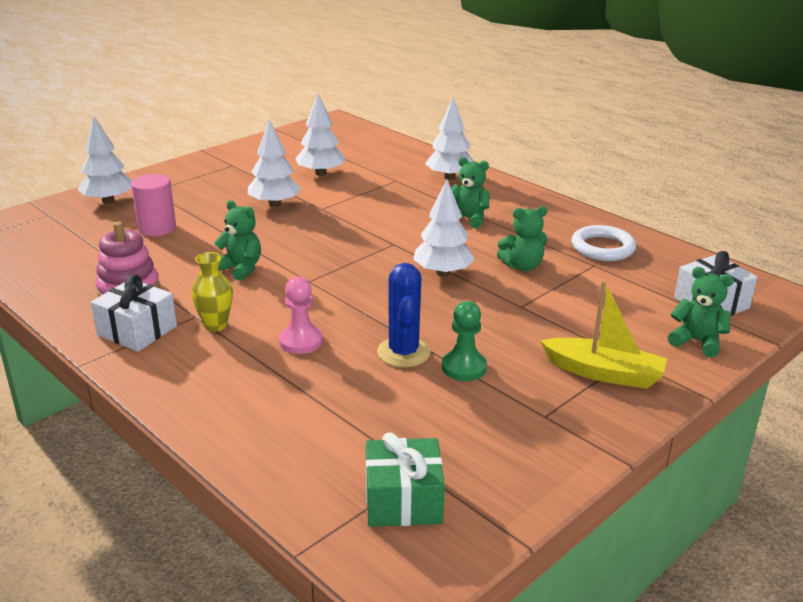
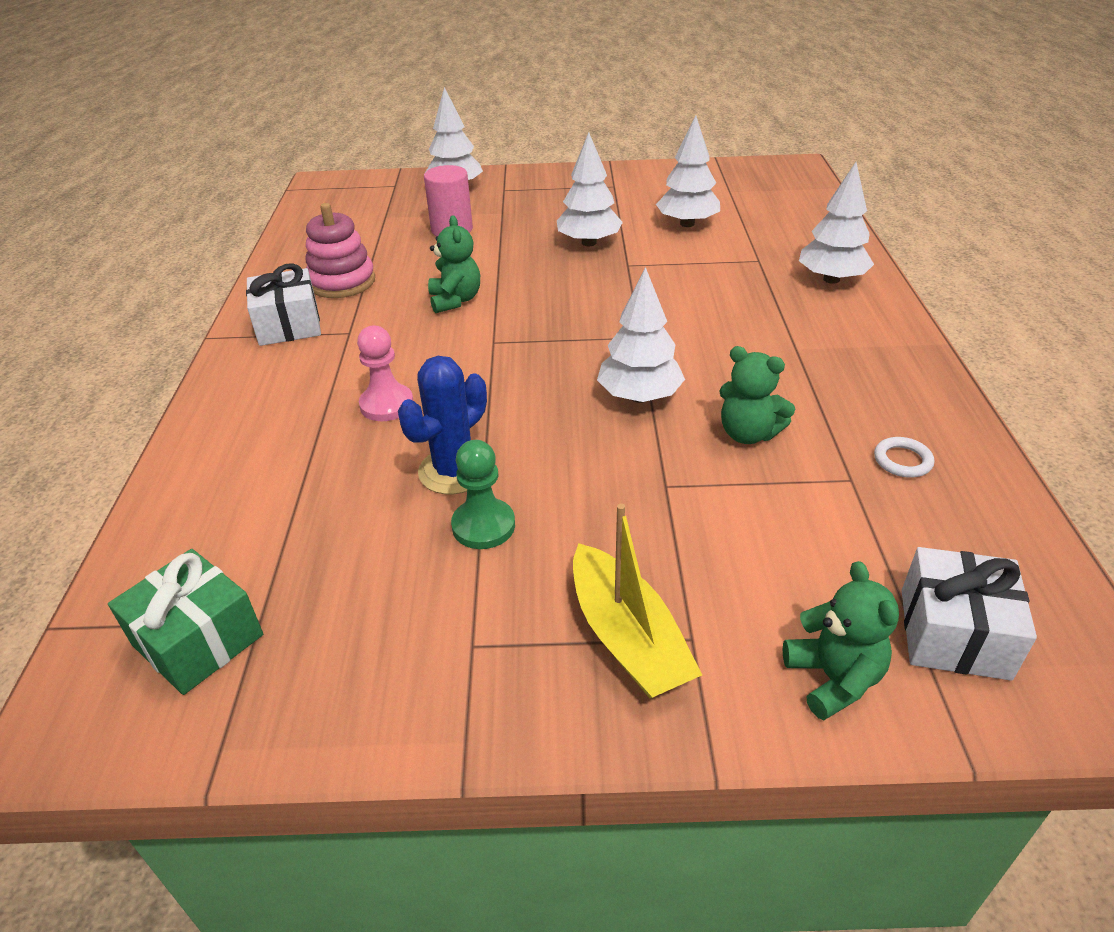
camera: 45 degrees right, 10 degrees up
yellow vase [191,252,233,332] -> none
green teddy bear [451,157,489,228] -> none
white ring [571,225,636,261] -> white ring [874,437,934,478], size x0.55

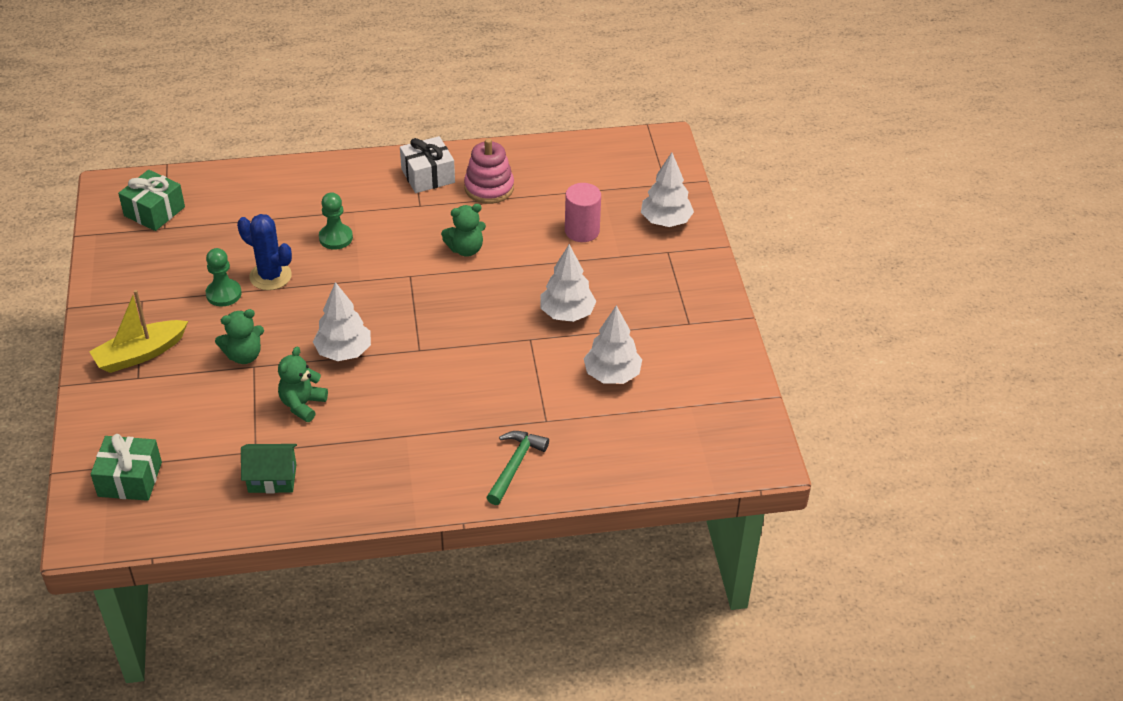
camera: 80 degrees right, 5 degrees up
pink pawn [357,326,414,421] -> green pawn [319,192,353,250]
green teddy bear [782,561,899,720] -> green teddy bear moved to [215,309,264,364]
white tree [799,162,874,284] -> green hammer [486,431,549,505]
white ring [874,437,934,478] -> green house [241,444,297,493]
white gift [902,547,1037,681] -> green gift [91,434,162,501]

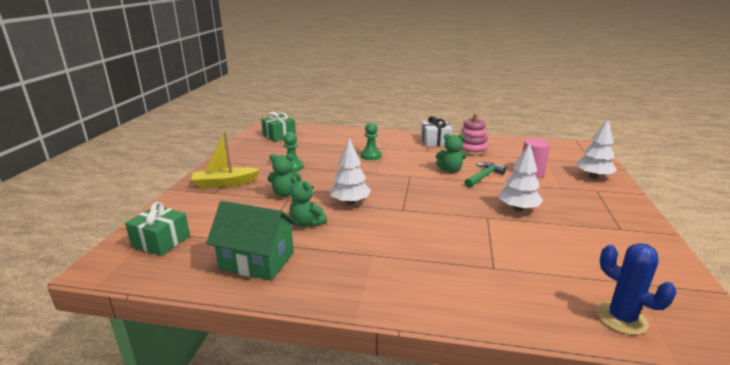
camera: 20 degrees right, 20 degrees down
blue cactus [237,214,292,290] -> blue cactus moved to [596,243,677,335]
green house [241,444,297,493] -> green house [206,201,298,281], size x1.58
green teddy bear [278,347,328,422] -> green teddy bear turned 90 degrees counterclockwise [289,176,327,227]
green hammer [486,431,549,505] -> green hammer moved to [464,162,506,188]
white tree [583,305,642,384] -> none

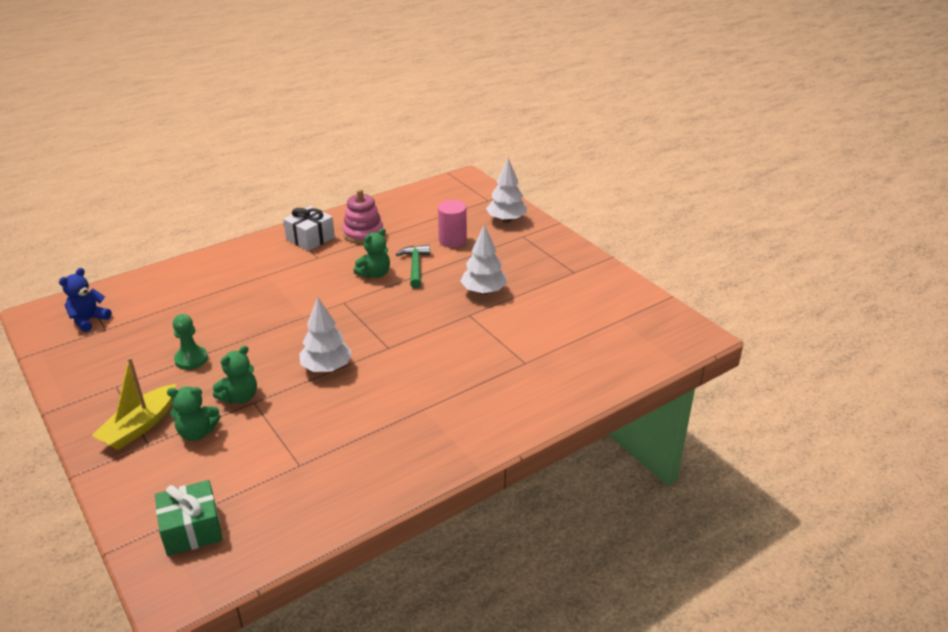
camera: 45 degrees left, 10 degrees up
green house [206,201,298,281] -> none
green gift [261,112,296,141] -> blue teddy bear [59,268,112,332]
green teddy bear [289,176,327,227] -> green teddy bear moved to [167,386,221,441]
green pawn [361,122,382,160] -> none
blue cactus [596,243,677,335] -> none

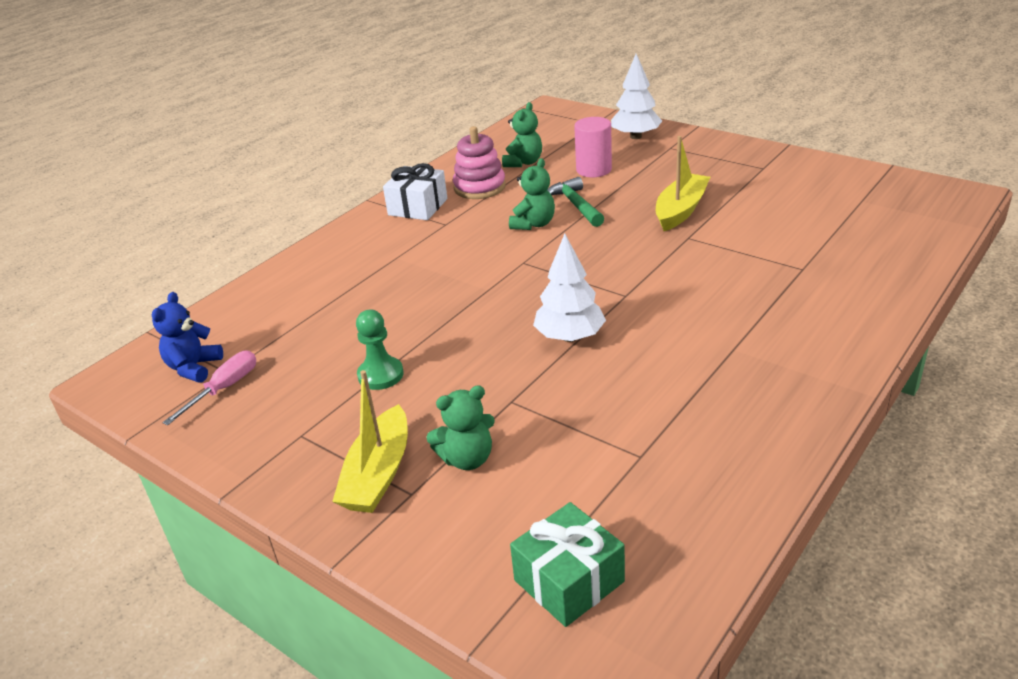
camera: 15 degrees left, 0 degrees up
green teddy bear [213,345,257,404] -> green teddy bear moved to [502,102,542,167]
white tree [460,224,507,295] -> yellow boat [656,136,710,231]
none -> pink screwdriver [162,350,256,425]

